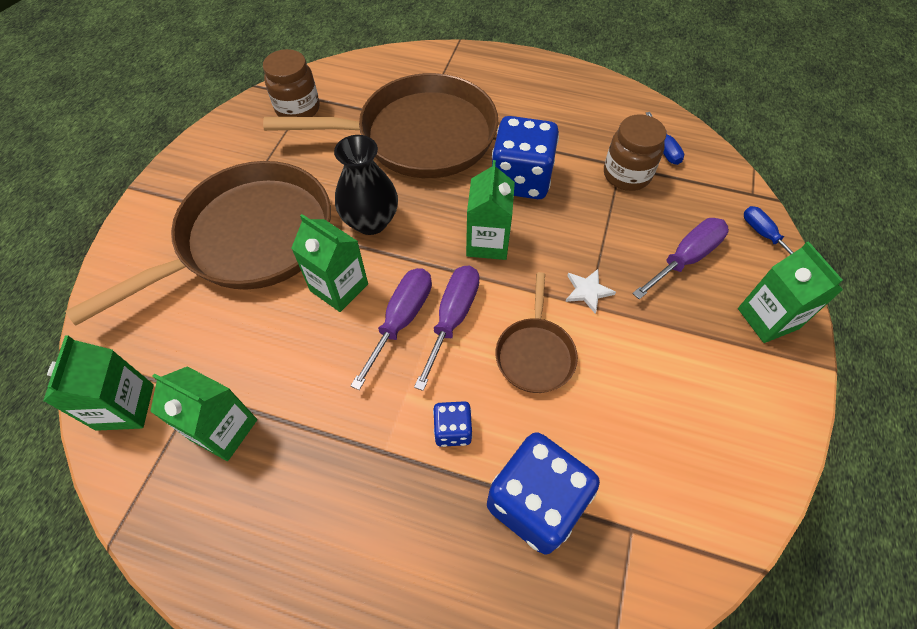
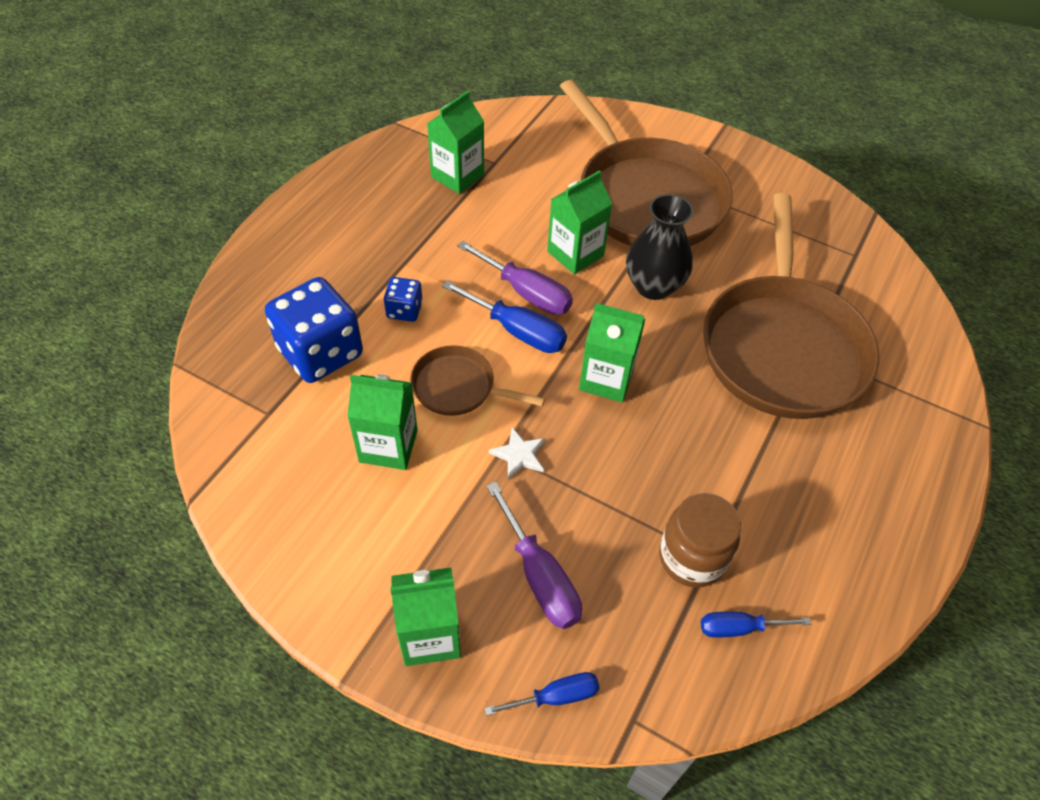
camera: 100 degrees right, 5 degrees down
green carton [43,336,154,431] -> green carton moved to [347,374,418,470]
brown jar [263,49,319,117] -> none
purple screwdriver [414,266,480,391] -> blue screwdriver [442,280,567,353]
blue dice [492,116,559,199] -> none

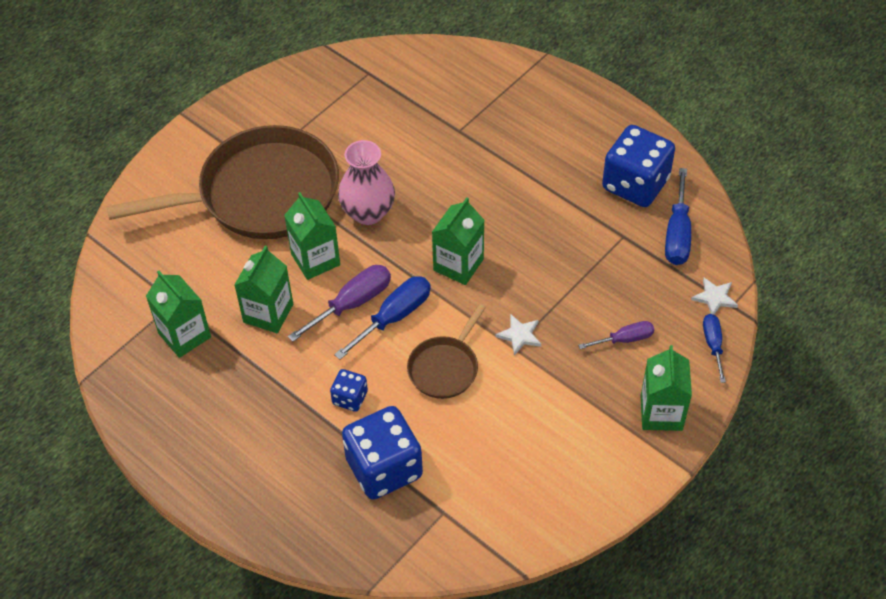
camera: 75 degrees left, 0 degrees up
green carton [347,374,418,470] -> green carton moved to [234,245,293,333]
purple screwdriver [486,481,582,629] -> purple screwdriver [578,321,654,349], size x0.62
black vase [626,194,694,300] -> pink vase [338,140,395,225]
brown jar [659,493,741,588] -> none
blue screwdriver [701,612,811,638] -> blue screwdriver [665,168,691,265], size x1.60
brown pan [703,193,879,419] -> none
none -> blue dice [602,125,675,207]
none -> white star [691,278,738,315]

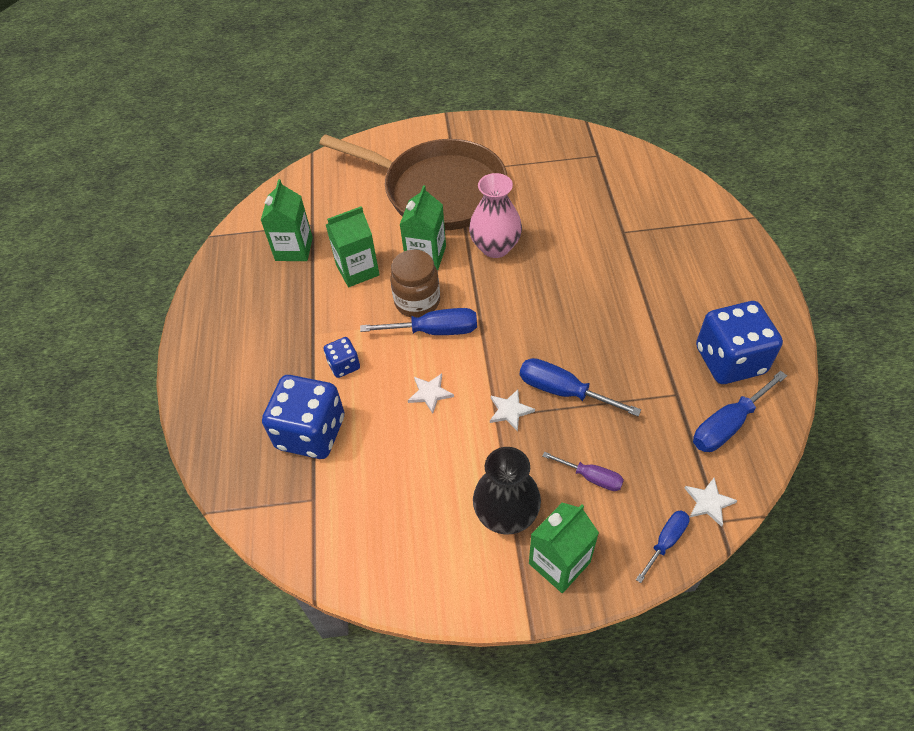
camera: 45 degrees right, 0 degrees up
purple screwdriver [288,265,391,342] -> brown jar [390,250,440,318]
brown pan [407,303,486,399] -> white star [408,373,454,414]
green carton [432,197,485,285] -> none
none -> black vase [473,447,541,535]
none -> blue screwdriver [520,358,641,416]

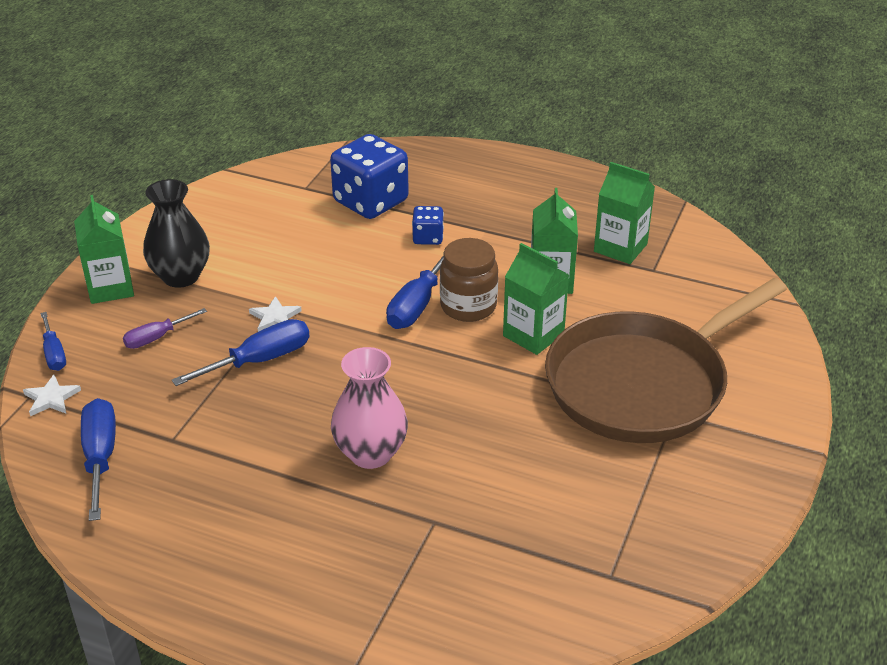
camera: 115 degrees right, 15 degrees down
white star [408,373,454,414] -> none
pink vase [469,173,522,258] -> pink vase moved to [331,347,408,469]
blue dice [696,301,783,384] -> none

